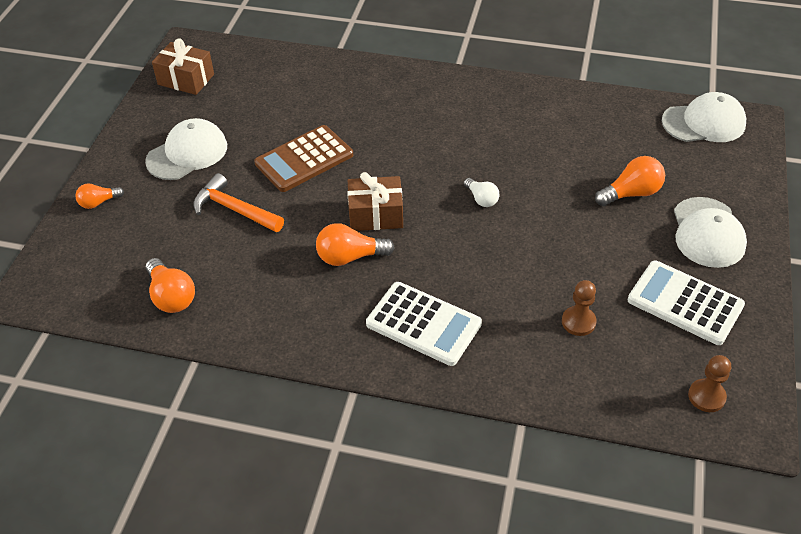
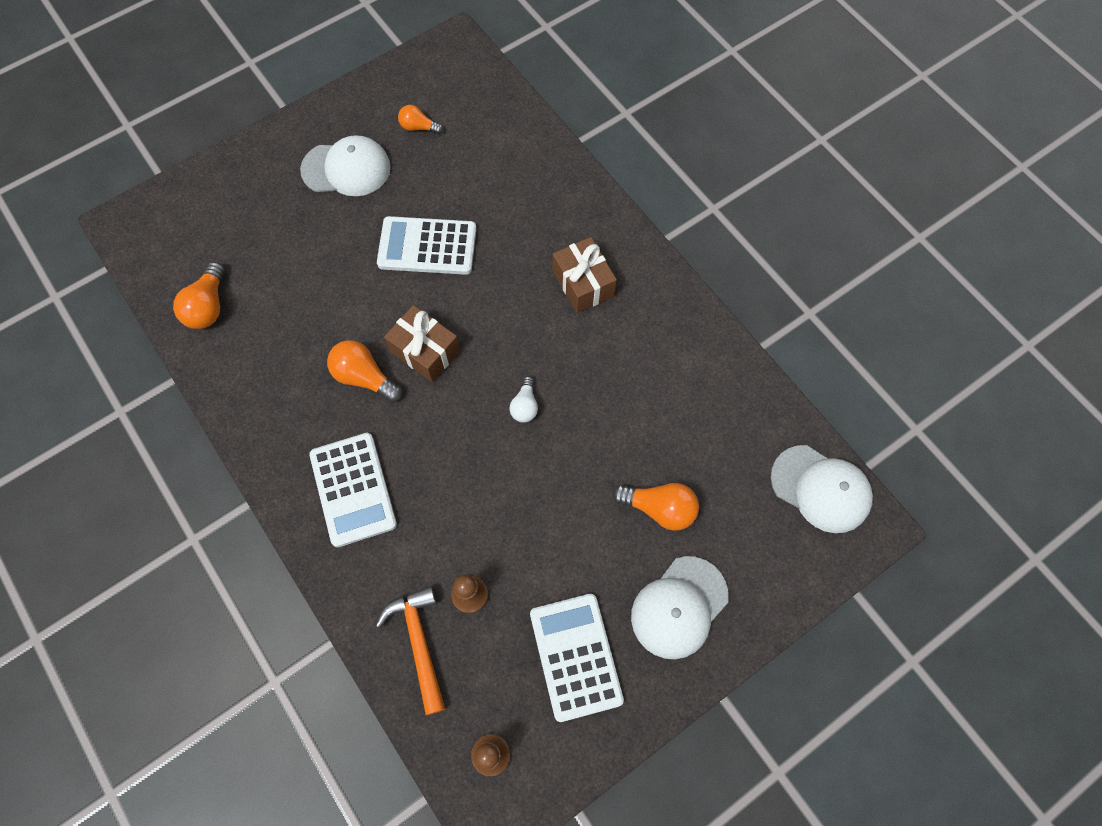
camera: 40 degrees right, 20 degrees up
orange light bulb [75,183,124,209] -> orange light bulb moved to [398,105,443,134]
brown gift [152,38,214,95] -> brown gift moved to [553,237,617,313]
orange hammer [193,173,284,232] -> orange hammer moved to [376,586,445,715]
brown calculator [254,125,353,192] -> white calculator [377,216,476,275]

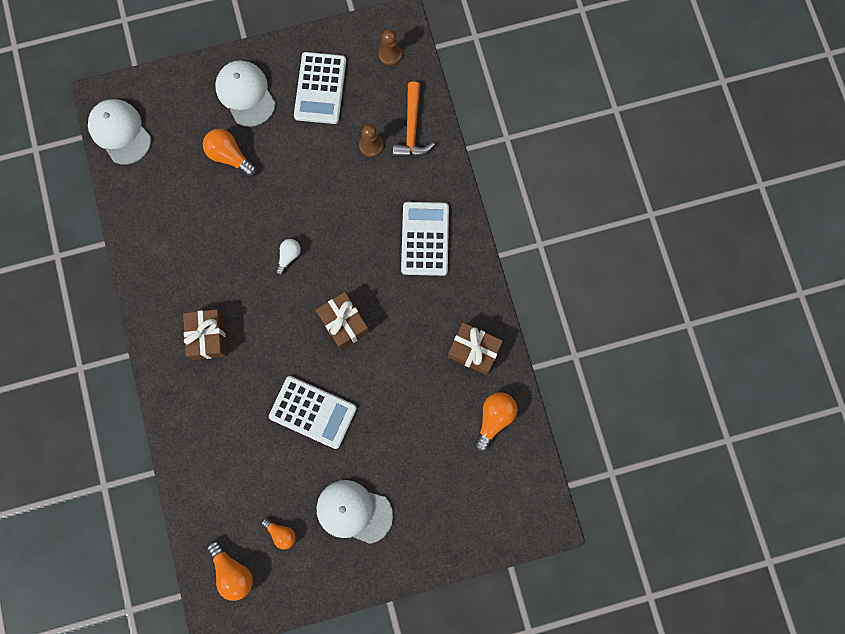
camera: 160 degrees left, 10 degrees up
orange light bulb [327,340,402,402] -> orange light bulb moved to [206,540,253,601]
white cap [631,556,729,659] -> white cap turned 90 degrees counterclockwise [215,60,276,127]
none -> brown gift [448,323,503,375]

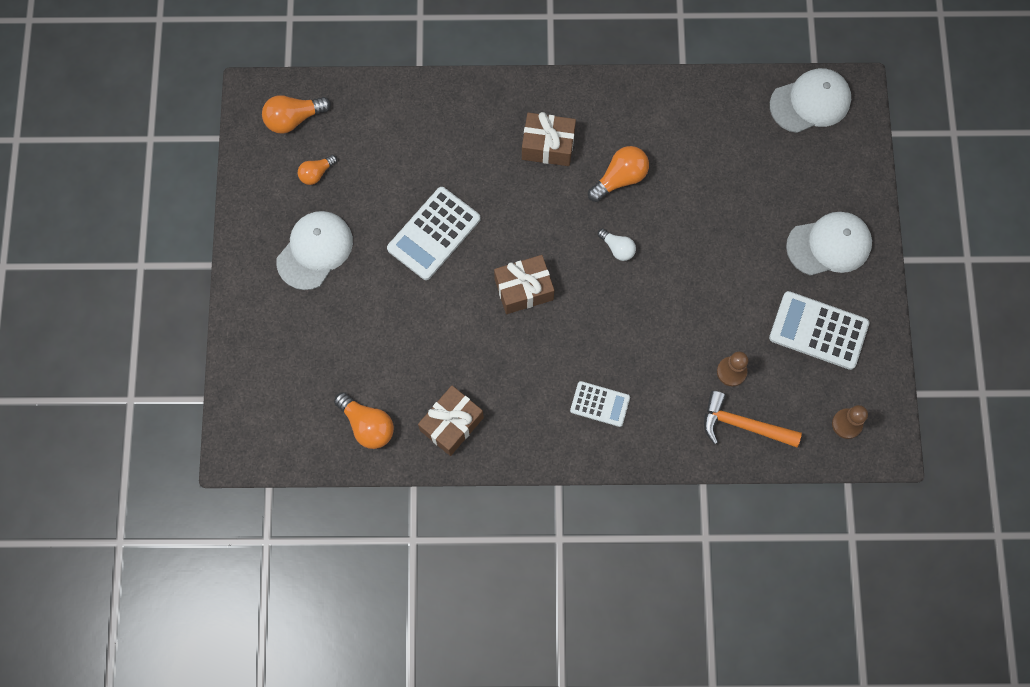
camera: 105 degrees right, 5 degrees down
orange light bulb [203,129,256,177] -> orange light bulb moved to [588,146,649,202]
white calculator [401,202,449,276] -> white calculator [570,381,630,427], size x0.60

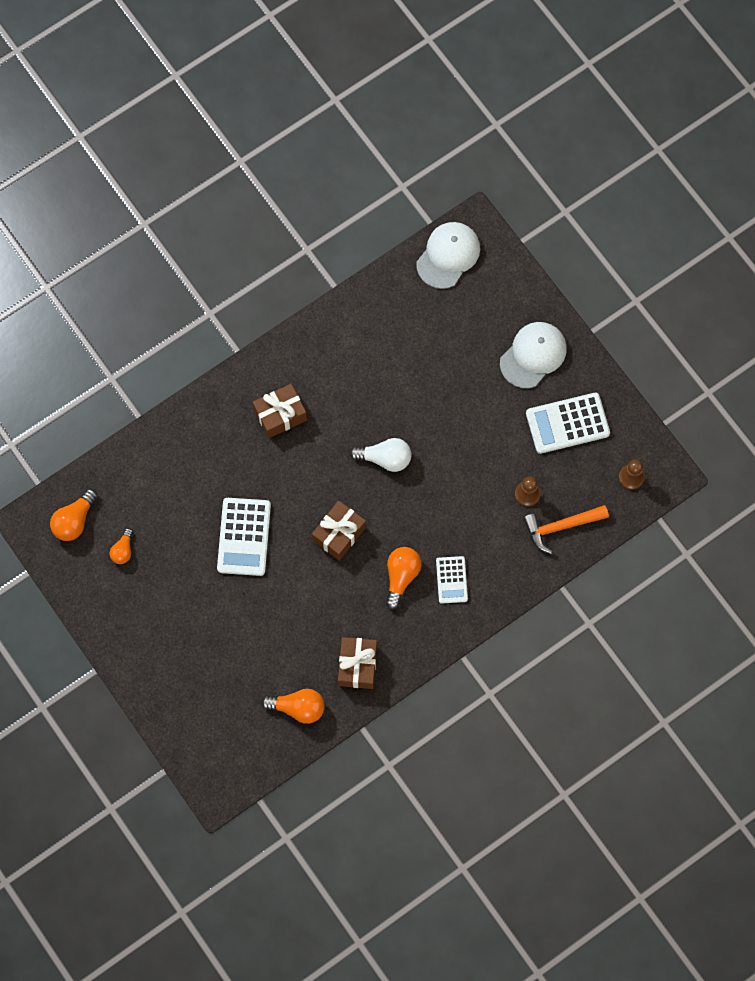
camera: 35 degrees left, 0 degrees up
white cap [276,211,353,290] -> none
white calculator [570,381,630,427] -> white calculator turned 105 degrees clockwise [436,556,468,604]
orange light bulb [588,146,649,202] -> orange light bulb moved to [386,547,421,610]
white light bulb [598,229,636,261] -> white light bulb [350,438,411,472], size x1.58

